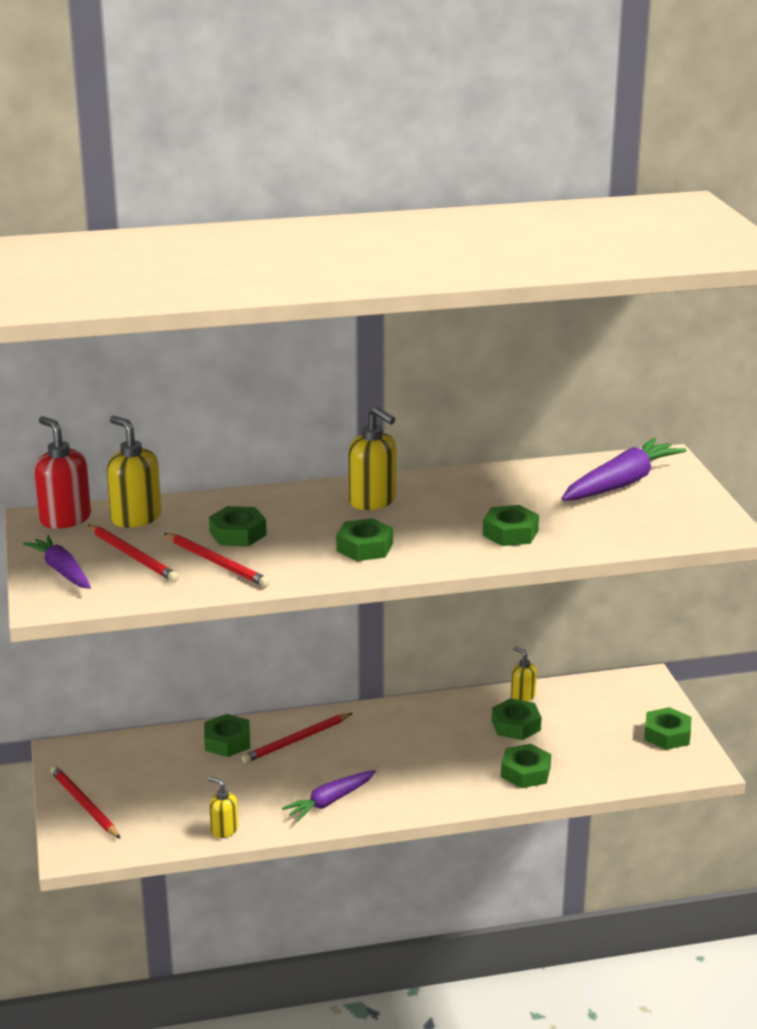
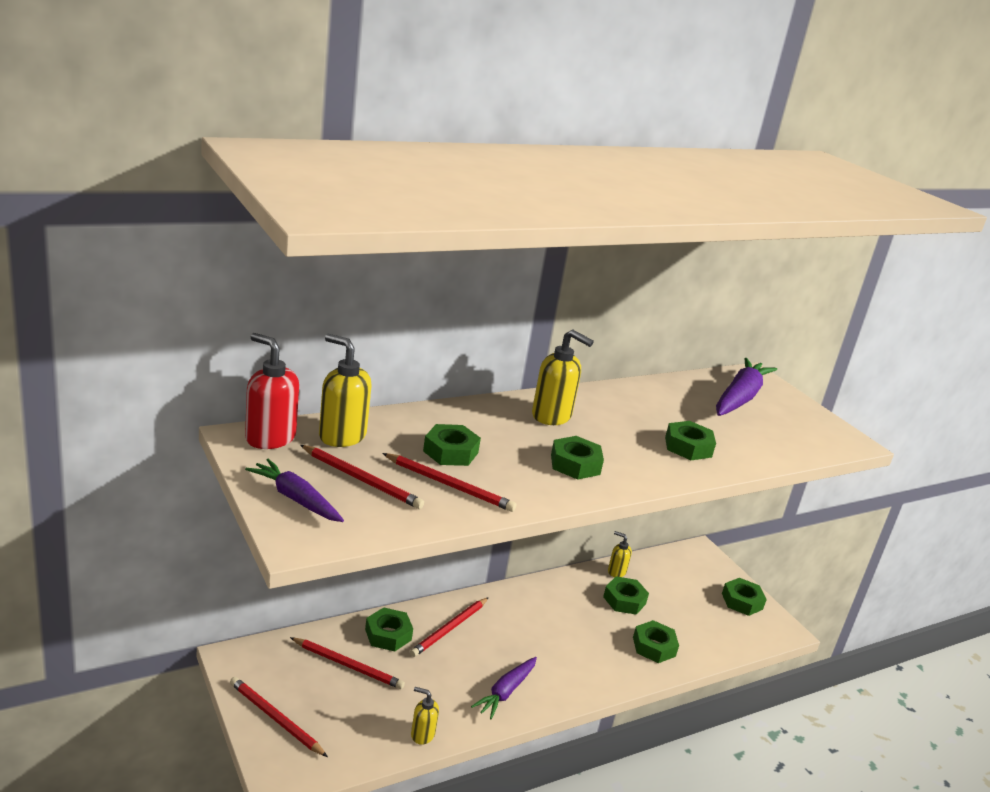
camera: 20 degrees left, 0 degrees up
none -> red pencil [290,637,405,689]

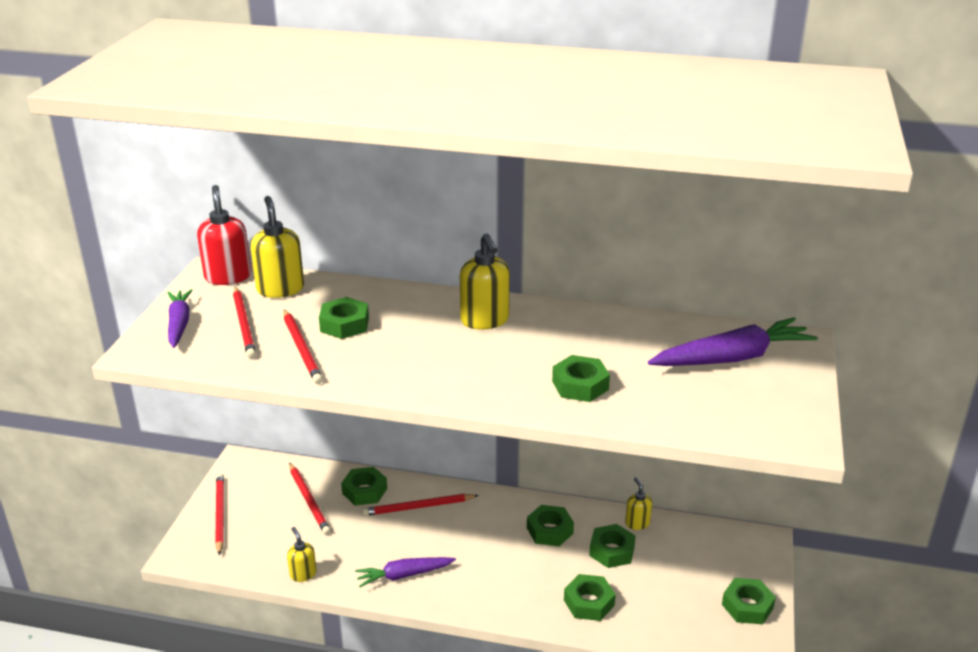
camera: 45 degrees right, 5 degrees up
green nut [551,436,604,480] -> green nut moved to [527,505,574,546]

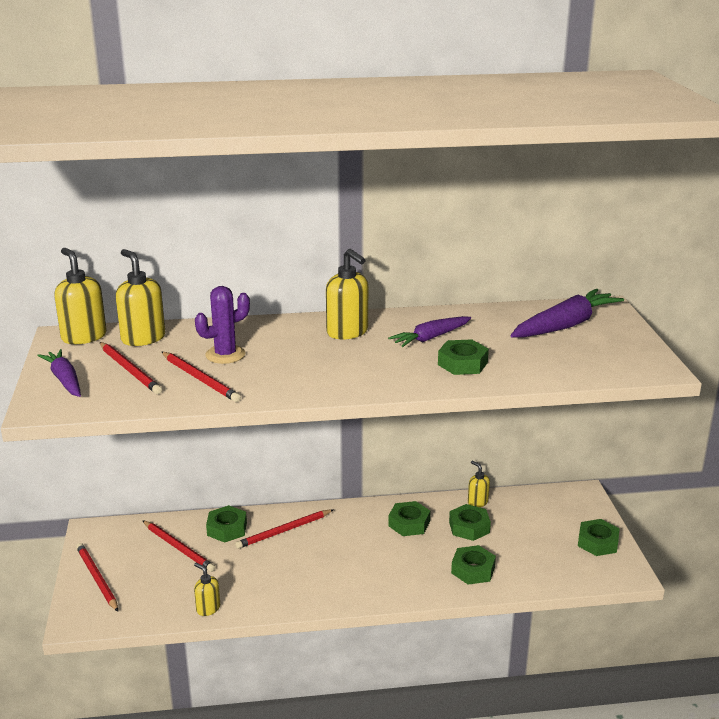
camera: 20 degrees left, 5 degrees down
red soap dispenser [197,185,251,285] -> yellow soap dispenser [54,248,106,344]
green nut [319,297,369,339] -> purple cactus [195,286,250,364]
purple carrot [355,557,456,587] -> purple carrot moved to [388,316,471,347]

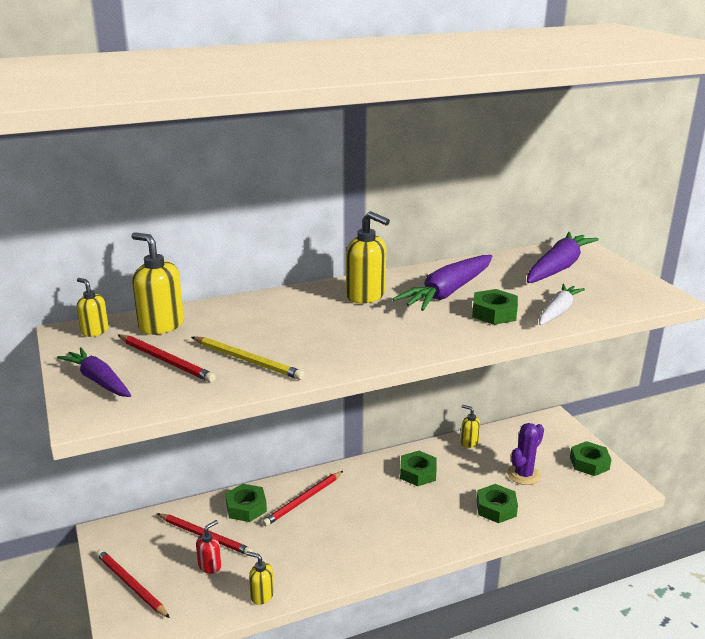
camera: 15 degrees left, 0 degrees up
yellow soap dispenser [54,248,106,344] -> yellow soap dispenser [77,278,109,337], size x0.58
red pencil [162,352,241,402] -> yellow pencil [192,336,304,380]
purple cactus [195,286,250,364] -> purple cactus moved to [507,423,544,485]
purple carrot [388,316,471,347] -> purple carrot [392,255,492,311], size x1.59
green nut [449,504,491,541] -> none
none -> red soap dispenser [196,520,222,574]
none -> white carrot [539,284,585,325]

